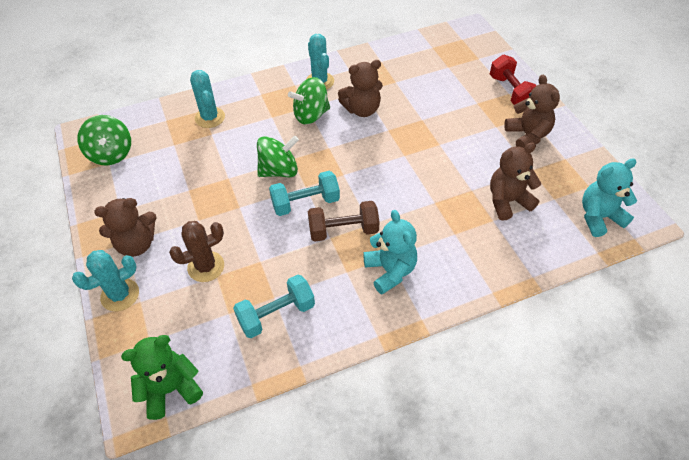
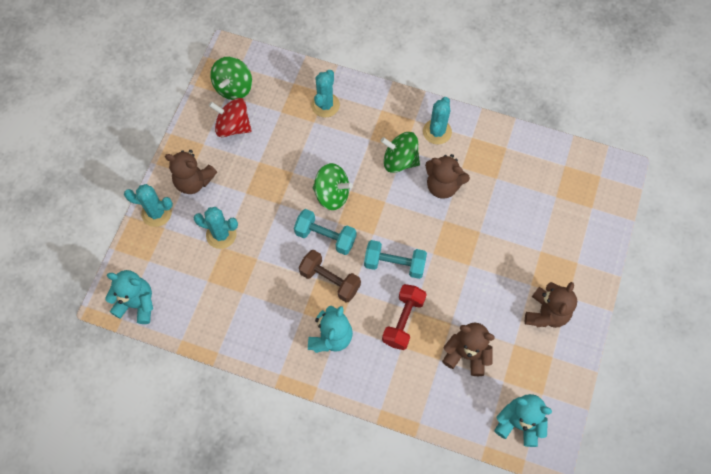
camera: 40 degrees right, 15 degrees up
green teddy bear [121,335,203,420] -> turquoise teddy bear [105,270,153,324]
brown cactus [169,221,224,282] -> turquoise cactus [194,207,238,249]
turquoise dumbbell [233,275,315,338] -> turquoise dumbbell moved to [364,240,427,279]
red dumbbell [490,55,537,105] -> red dumbbell moved to [382,284,427,350]
none -> red spinning top [209,98,252,137]

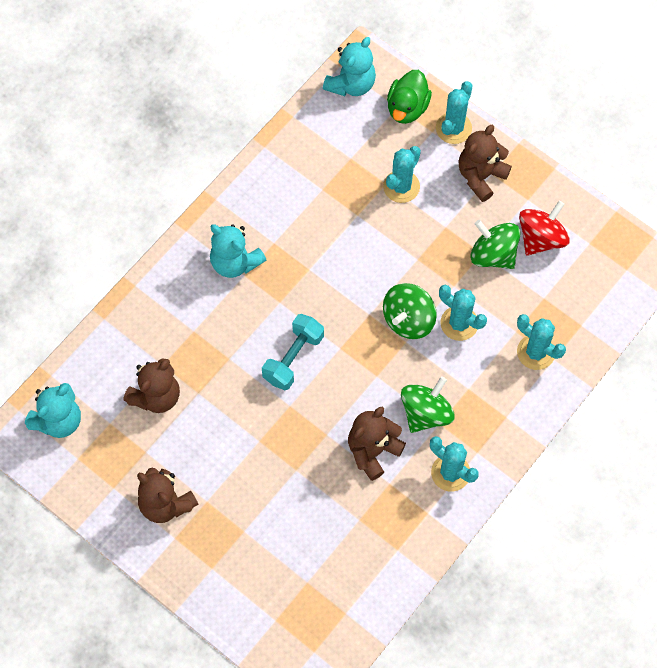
camera: 110 degrees right, 0 degrees up
green spinning top [210,57,252,100] -> green spinning top moved to [470,220,520,269]
turquoise dumbbell [294,209,356,255] -> none
brown dumbbell [299,250,361,303] -> none
red dumbbell [382,284,427,350] -> none
none -> green duck [387,70,432,124]
none -> turquoise cactus [439,285,487,341]

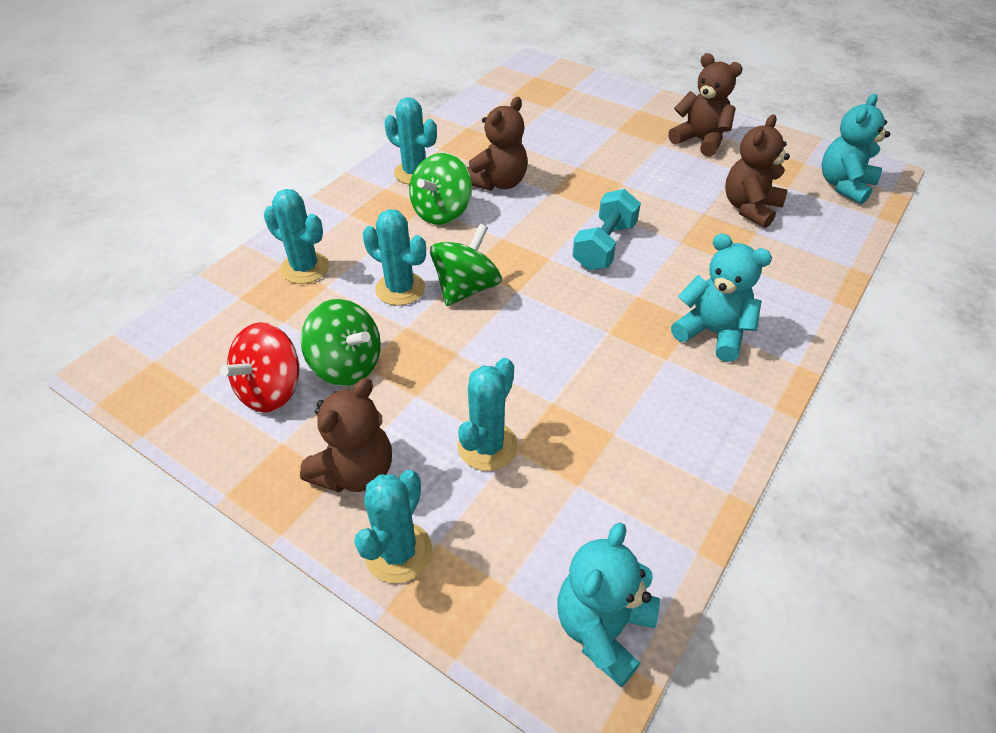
camera: 175 degrees right, 20 degrees down
green duck [387,70,432,124] -> none

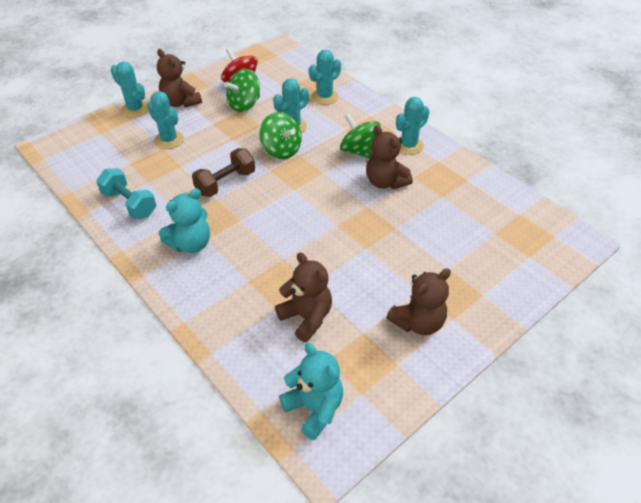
camera: 105 degrees right, 0 degrees up
turquoise teddy bear [557,522,660,687] -> none
turquoise dumbbell [572,189,641,270] -> turquoise dumbbell moved to [96,168,156,219]
none -> brown dumbbell [192,148,255,197]

